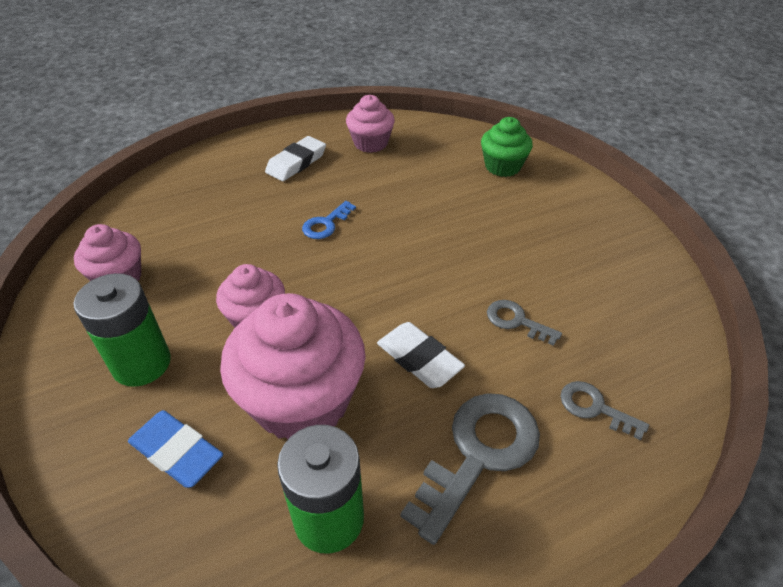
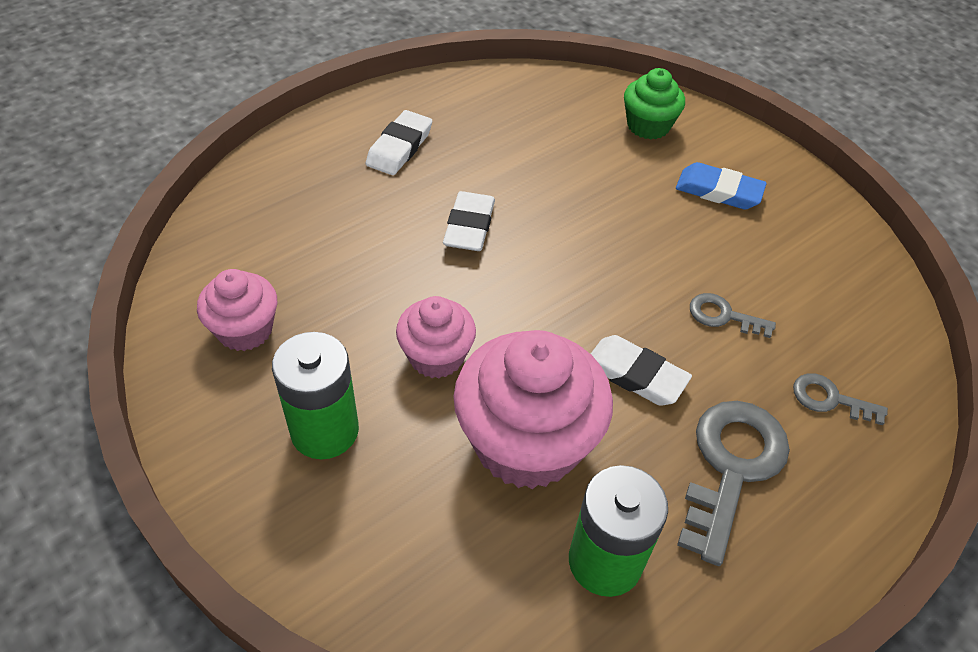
camera: 15 degrees left, 5 degrees up
blue eraser [128,410,223,488] -> blue eraser moved to [676,162,767,210]
blue key [302,201,356,239] -> white eraser [443,191,495,251]
pink cupcake [346,95,395,153] -> none

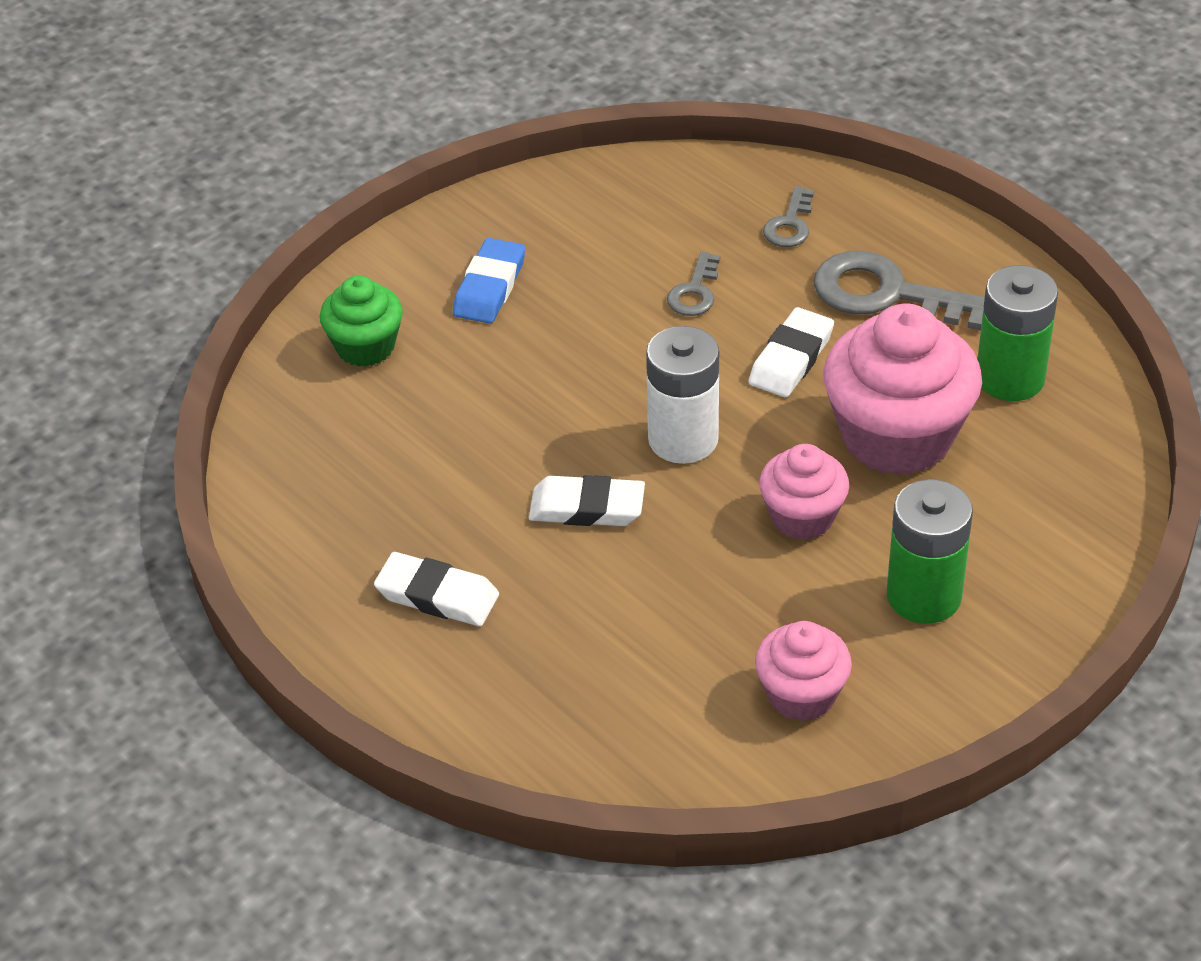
camera: 90 degrees left, 5 degrees down
none -> white battery [646,326,719,464]

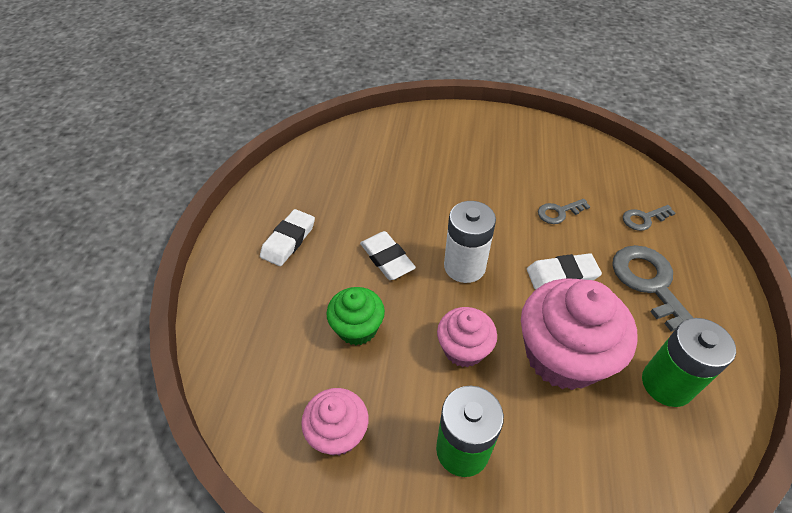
camera: 50 degrees right, 5 degrees up
green cupcake [320,276,403,367] -> green cupcake moved to [326,287,385,345]
white eraser [374,552,499,626] -> white eraser turned 45 degrees clockwise [260,209,315,266]
blue eraser [453,238,525,324] -> none

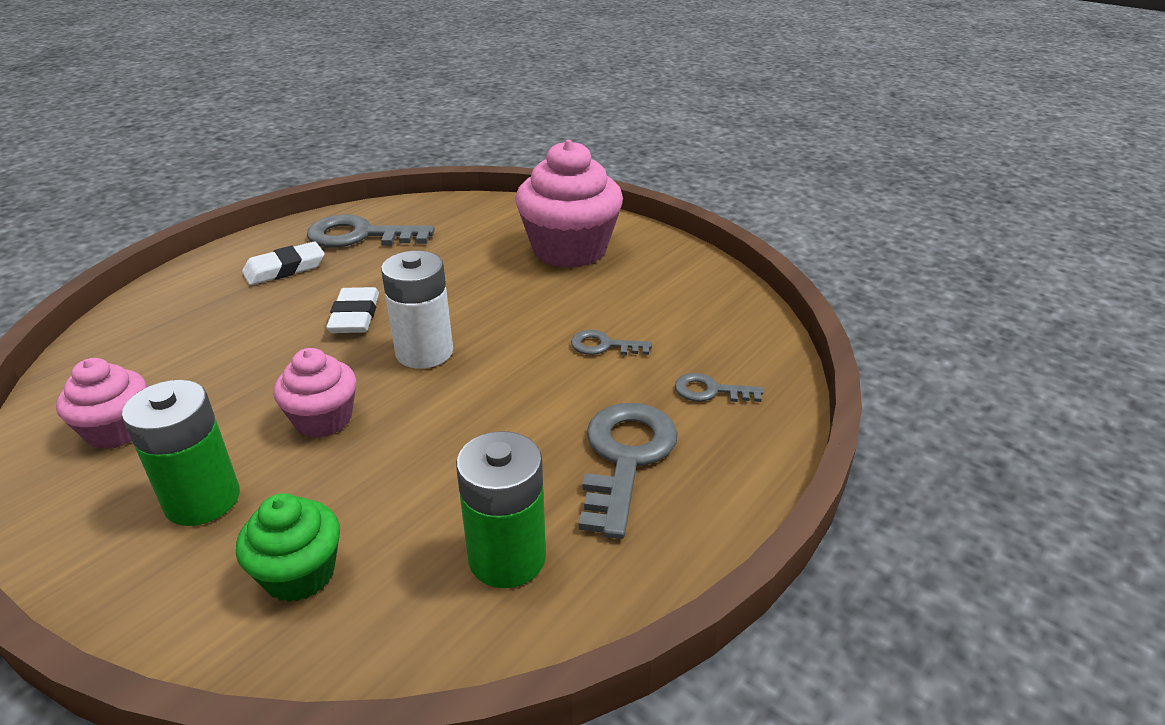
camera: 30 degrees right, 15 degrees down
green cupcake [326,287,385,345] -> green cupcake moved to [236,493,340,602]
pink cupcake [521,278,638,390] -> pink cupcake moved to [515,140,623,268]
white eraser [527,253,602,290] -> none
none -> grey key [307,215,435,247]

